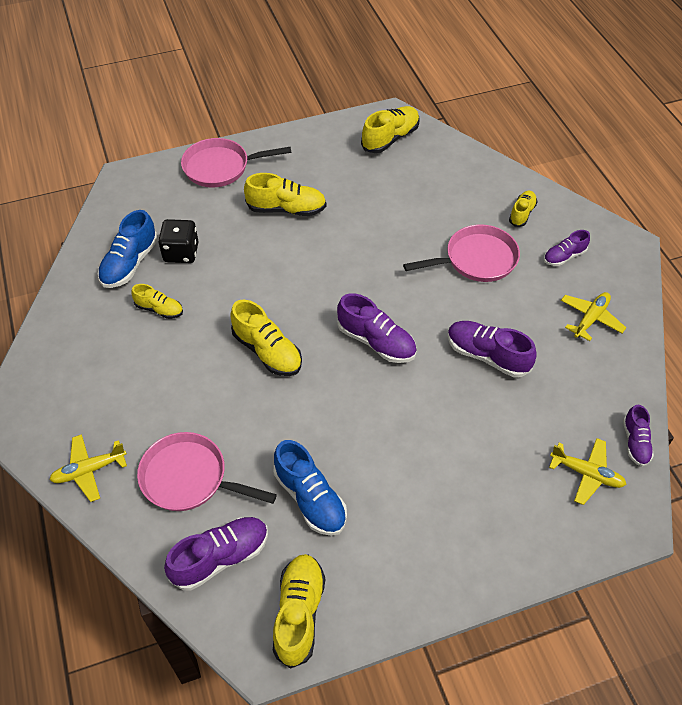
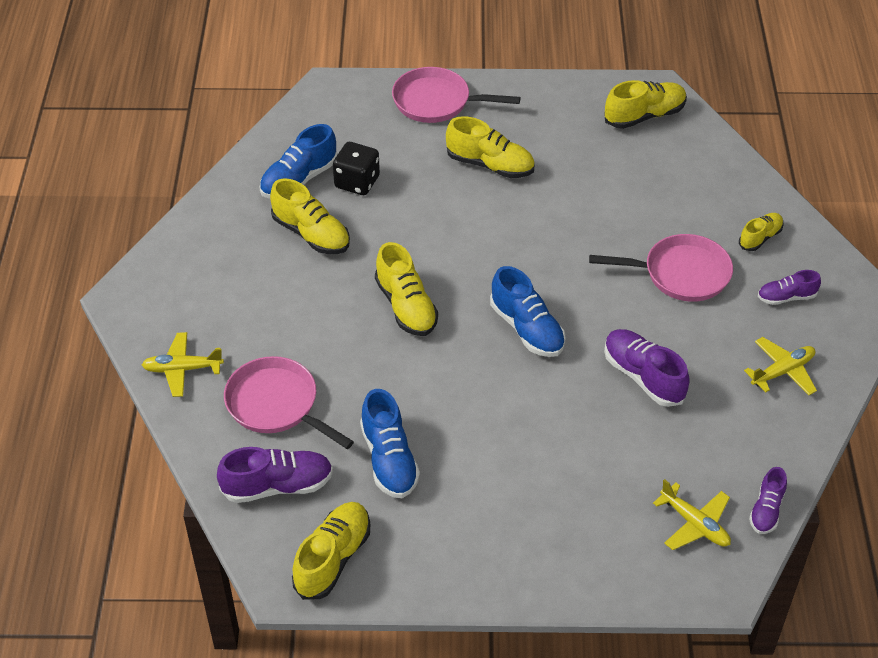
camera: 20 degrees right, 5 degrees down
yellow shoe [131,284,183,319] -> yellow shoe [270,178,350,254], size x1.64
purple shoe [337,293,417,363] -> blue shoe [490,266,566,357]

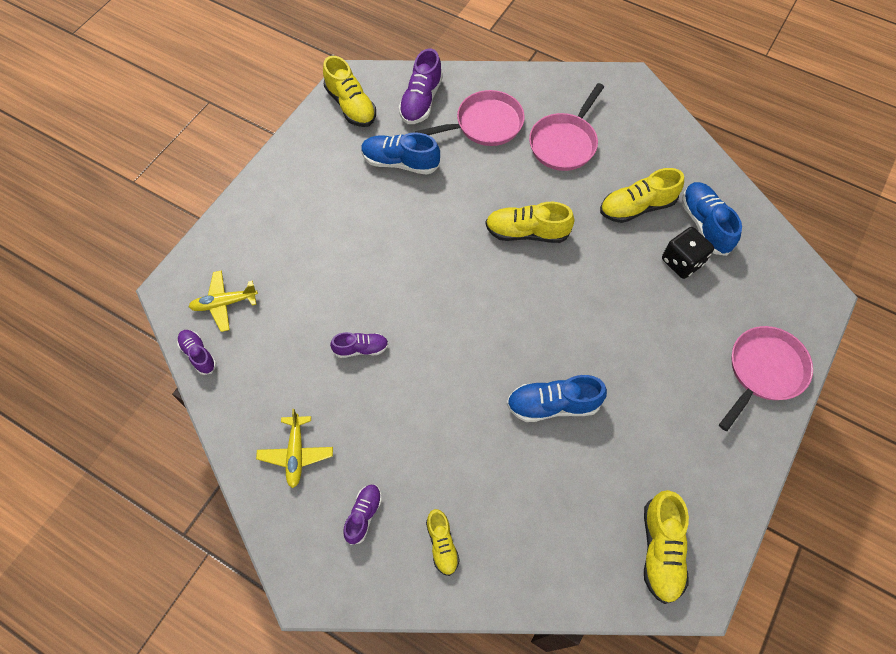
camera: 120 degrees right, 15 degrees up
yellow plane [142,332,224,397] -> none
yellow shoe [446,116,535,178] -> none
blue shoe [490,266,566,357] -> blue shoe moved to [507,375,607,422]
pink pan [589,234,733,302] -> pink pan moved to [529,83,604,171]
purple shoe [604,329,690,407] -> purple shoe [330,332,389,358], size x0.61

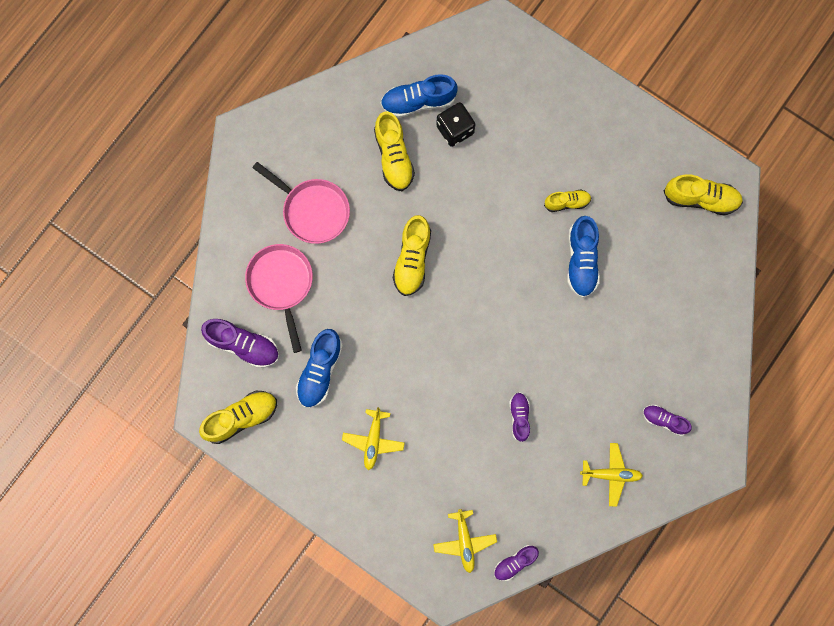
camera: 85 degrees left, 15 degrees up
yellow shoe [426,509,460,576] -> yellow shoe moved to [544,190,591,212]
pink pan [719,326,813,431] -> none
none -> yellow plane [342,407,405,470]

